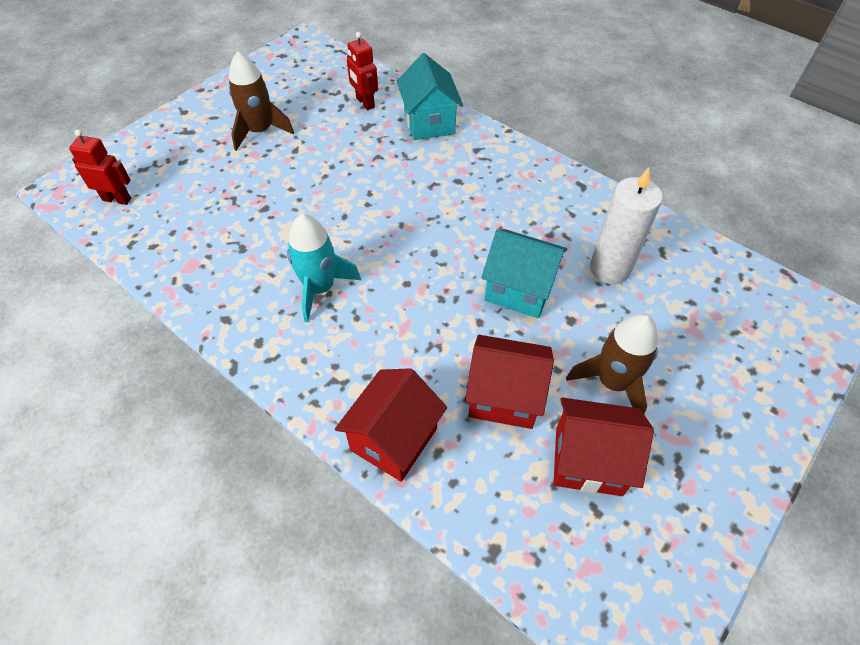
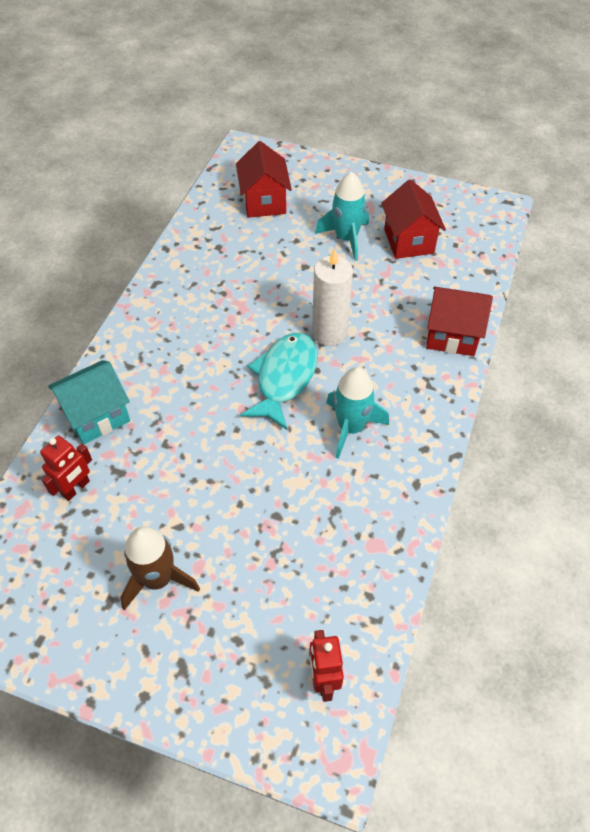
camera: 110 degrees left, 0 degrees up
red house [465,335,554,429] -> red house moved to [236,141,292,218]
turquoise house [481,229,567,318] -> none
brown rocket [566,314,659,414] -> turquoise rocket [315,172,369,261]
white candle [590,168,663,284] -> white candle moved to [312,248,353,346]
none -> turquoise fish [240,333,318,430]

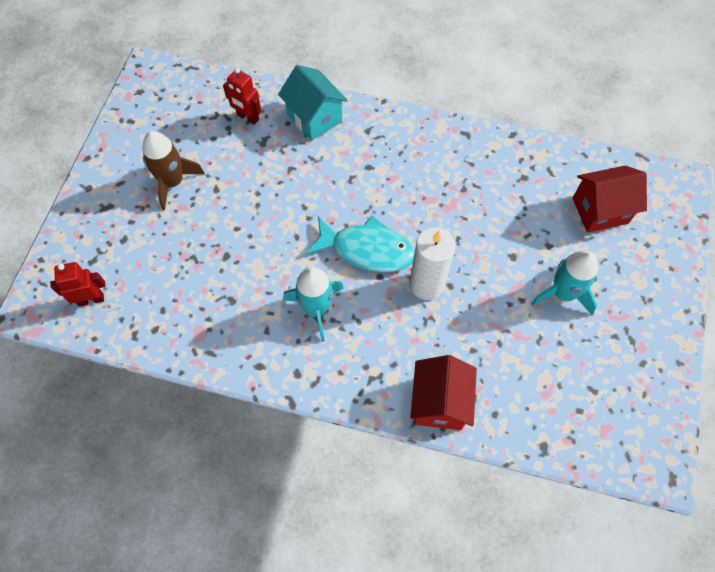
camera: 85 degrees right, 10 degrees up
red house [381,179,446,259] -> none

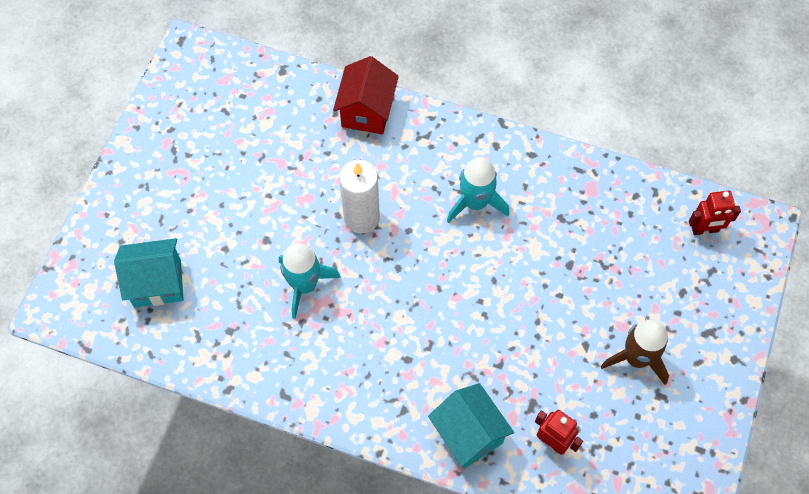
camera: 175 degrees left, 0 degrees up
turquoise fish [306,216,415,272] -> none
turquoise rocket [531,250,598,315] -> turquoise rocket moved to [279,243,341,319]
red house [573,165,647,233] -> turquoise house [114,238,184,307]

